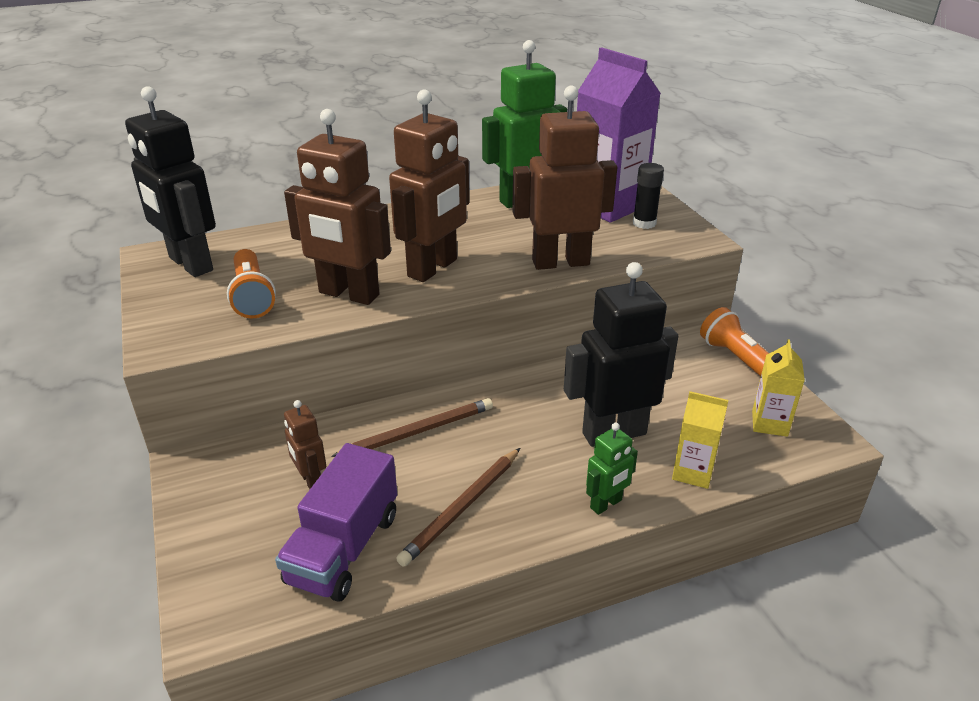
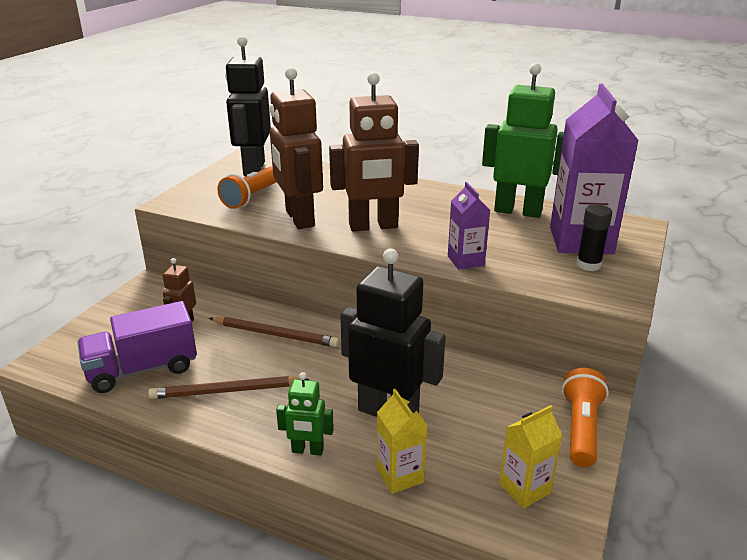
camera: 45 degrees right, 5 degrees down
brown robot [512,85,617,270] -> purple carton [448,182,490,270]

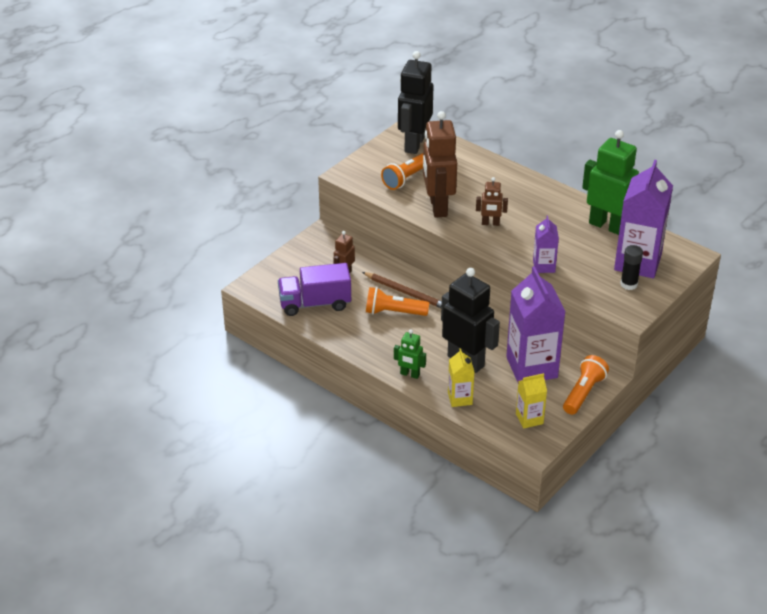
camera: 15 degrees right, 10 degrees up
brown pencil [148,376,310,399] -> none
brown robot [329,72,419,232] -> brown robot [476,177,508,226], size x0.49
none -> orange flashlight [366,287,429,316]
none -> purple carton [506,266,566,382]

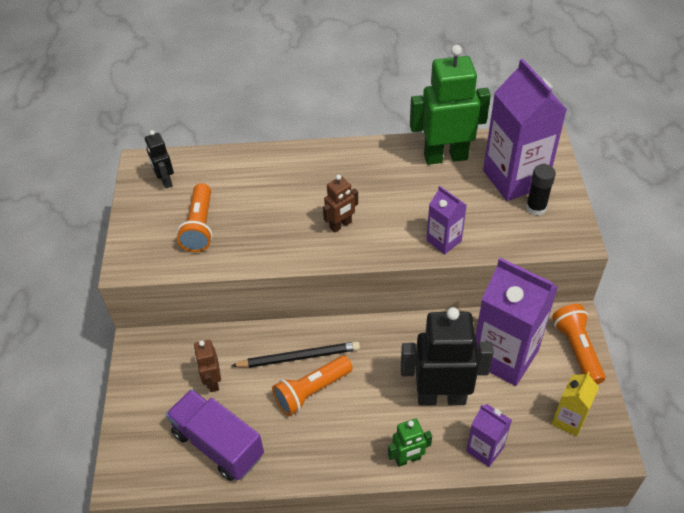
camera: 40 degrees left, 10 degrees up
purple truck [278,263,351,316] -> purple truck turned 90 degrees clockwise [166,389,264,481]
brown pencil [362,272,442,308] -> black pencil [231,341,360,368]
black robot [398,51,433,154] -> black robot [145,130,174,189], size x0.49
brown robot [423,111,457,218] -> none
yellow carton [448,348,474,407] -> purple carton [466,404,512,467]

